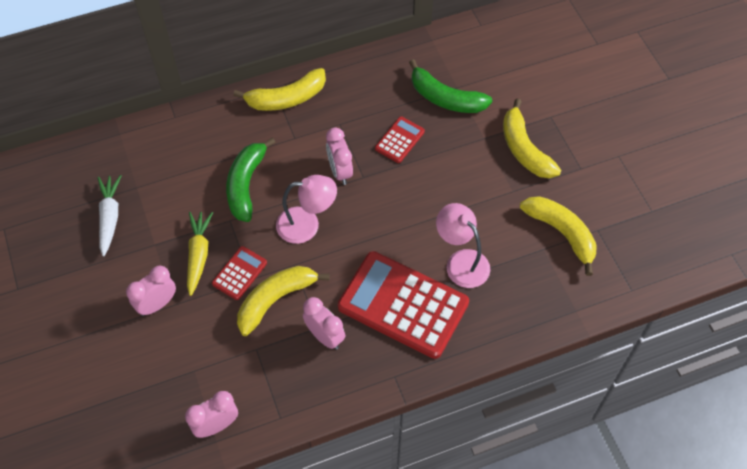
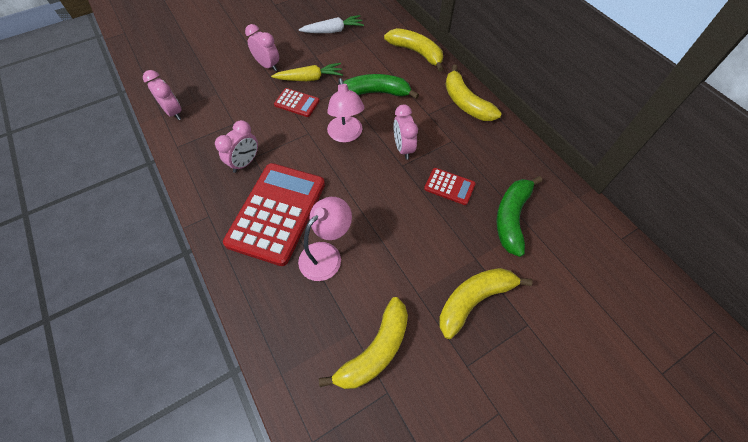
camera: 80 degrees right, 0 degrees up
yellow banana [237,266,330,336] -> yellow banana moved to [384,28,443,72]
pink clock [326,128,353,185] -> pink clock turned 75 degrees counterclockwise [393,105,418,160]

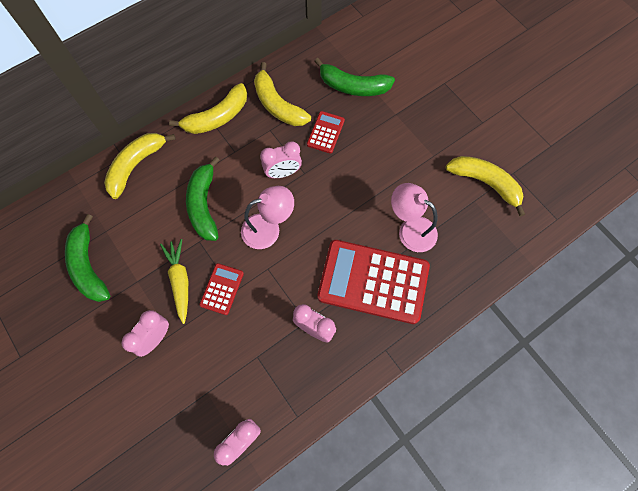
camera: 95 degrees left, 10 degrees up
white carrot [299,15,364,33] -> green banana [65,214,110,302]
yellow banana [439,268,533,339] -> yellow banana moved to [254,62,311,126]

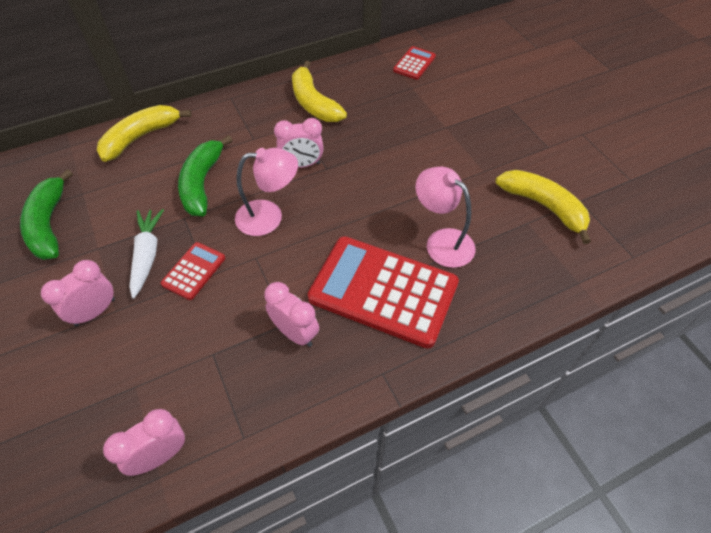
camera: 10 degrees right, 15 degrees down
yellow carrot [160,239,188,324] -> white carrot [129,209,164,299]
yellow banana [169,83,247,134] -> none
red calculator [307,111,345,154] -> red calculator moved to [393,46,436,80]
green banana [314,58,395,96] -> none

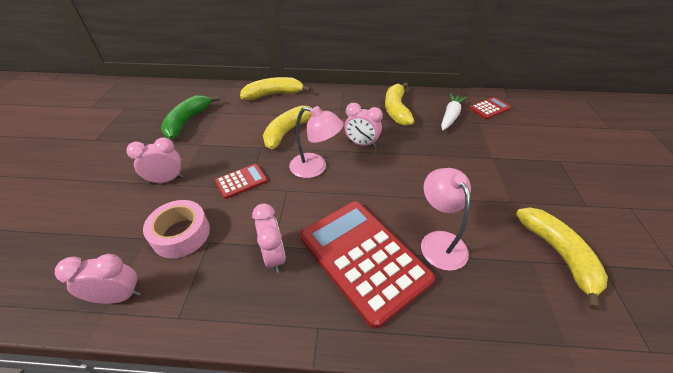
camera: 30 degrees right, 10 degrees down
white carrot [129,209,164,299] -> white carrot moved to [441,93,467,130]
green banana [178,135,233,216] -> yellow banana [263,105,324,149]
none -> pink tape [143,200,210,258]

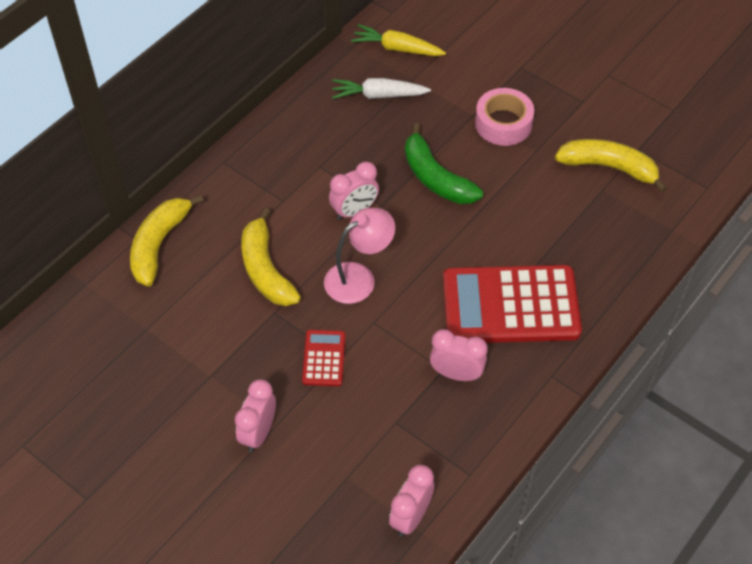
camera: 55 degrees left, 10 degrees up
pink tape [143,200,210,258] -> pink tape moved to [475,88,534,146]
green banana [161,95,219,140] -> green banana moved to [405,123,483,204]
yellow banana [385,82,415,126] -> none
pink lamp [421,168,471,271] -> none
white carrot [441,93,467,130] -> white carrot turned 60 degrees counterclockwise [332,78,431,99]
red calculator [470,97,511,119] -> yellow carrot [351,24,446,56]

